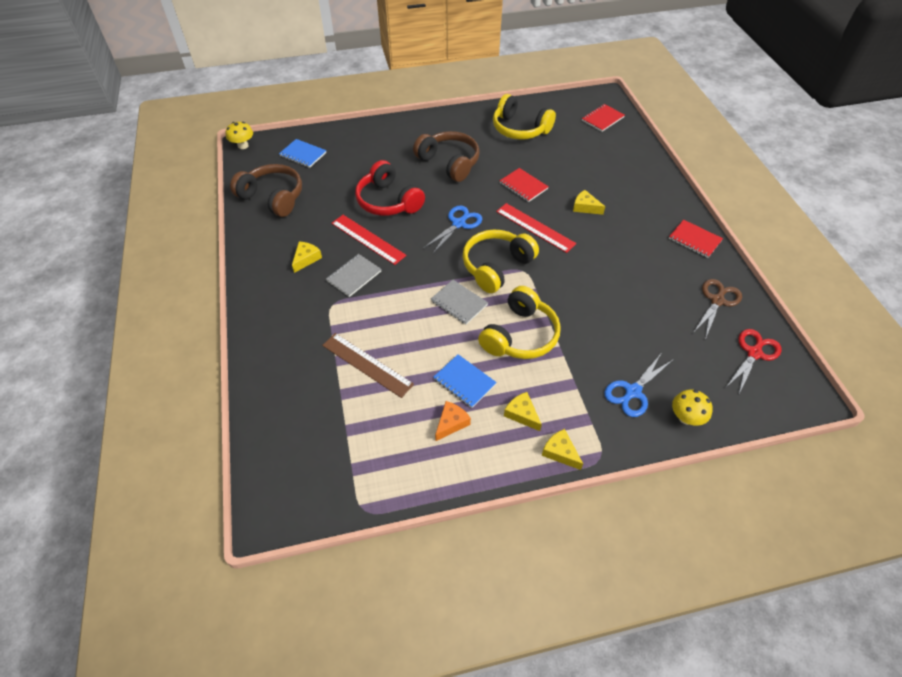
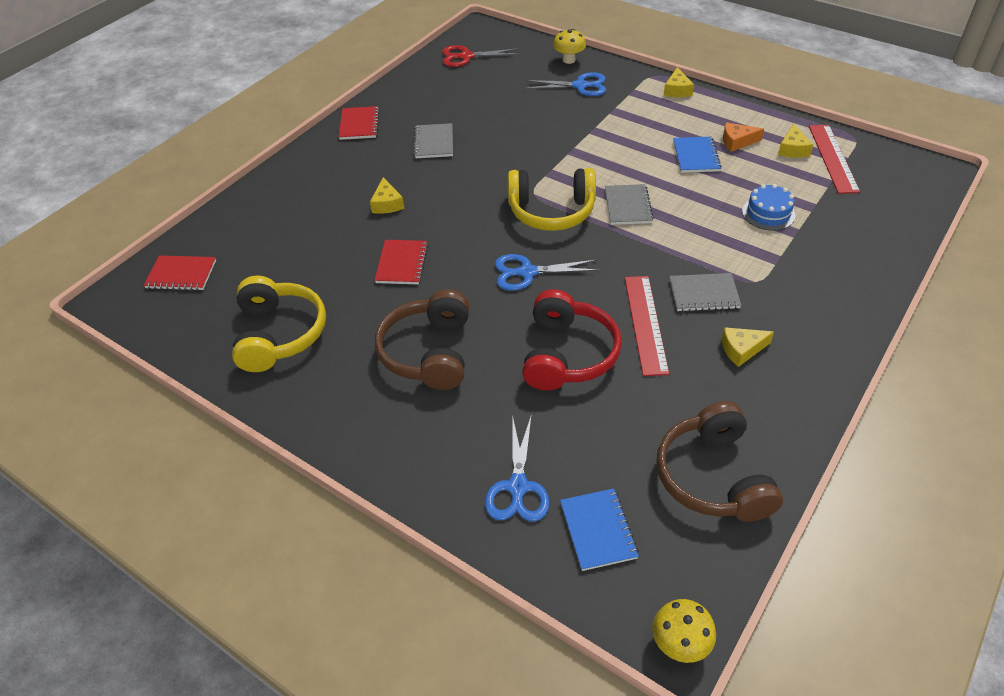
camera: 130 degrees left, 5 degrees down
brown ruler [322,333,414,398] -> blue cake [742,184,795,231]
yellow headphones [478,286,561,359] -> none
red ruler [496,203,576,253] -> red ruler moved to [809,125,860,194]
yellow cheese [504,392,542,431] -> yellow cheese moved to [778,123,813,158]
brown scissors [693,279,742,339] -> none
none -> grey notebook [414,123,453,158]
none -> blue scissors [485,417,549,522]

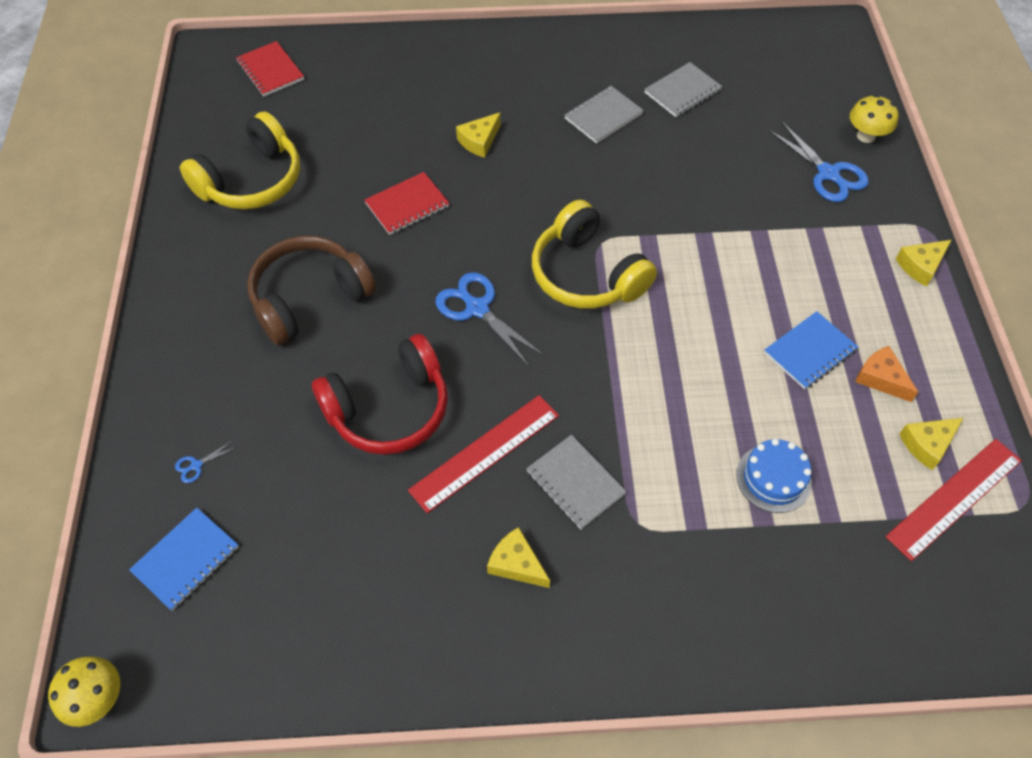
camera: 50 degrees right, 10 degrees up
red notebook [339,106,379,140] -> none
red scissors [442,45,520,67] -> none
blue scissors [485,417,549,522] -> blue scissors [175,441,237,483], size x0.44
grey notebook [605,184,654,225] -> grey notebook moved to [644,62,722,117]
brown headphones [656,401,783,522] -> none

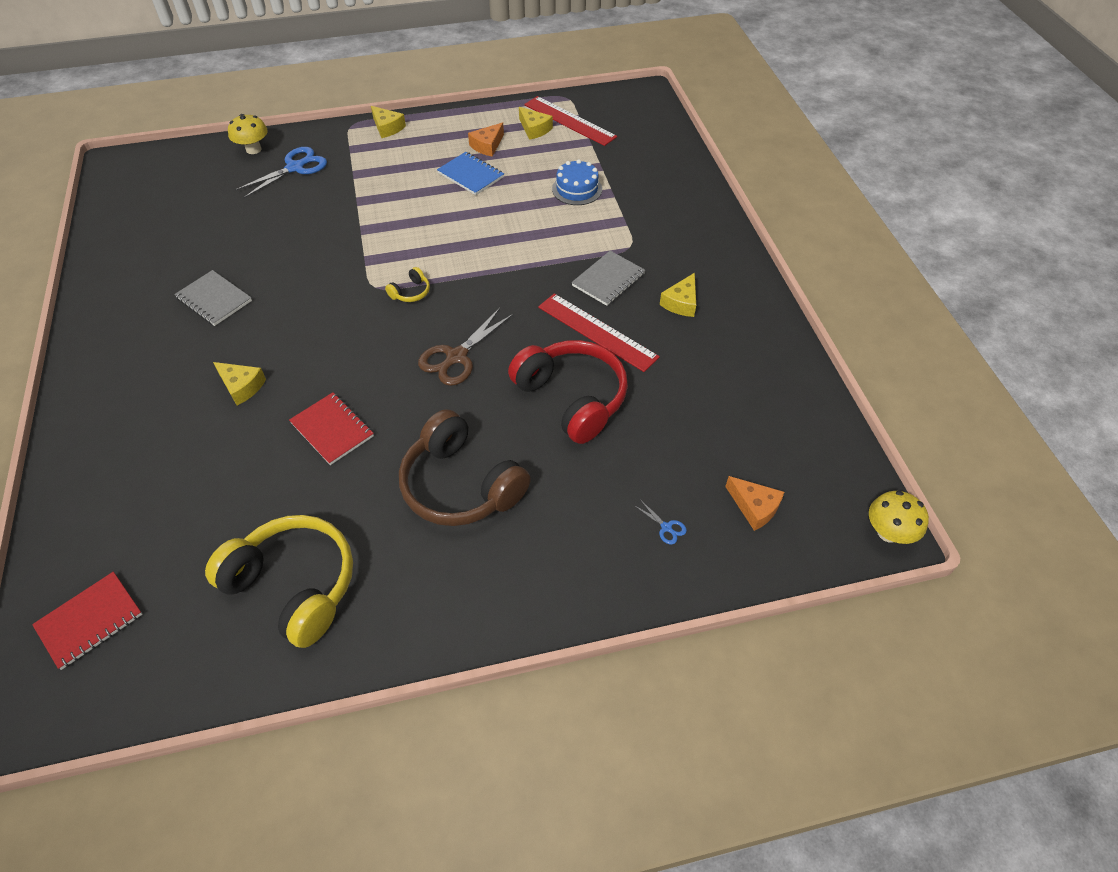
camera: 100 degrees left, 5 degrees down
blue notebook [129,508,239,611] -> orange cheese [725,476,784,531]
blue scissors [435,272,544,366] -> brown scissors [418,308,513,386]
yellow headphones [532,200,657,309] -> yellow headphones [385,267,430,302], size x0.41
grey notebook [644,62,722,117] -> none

